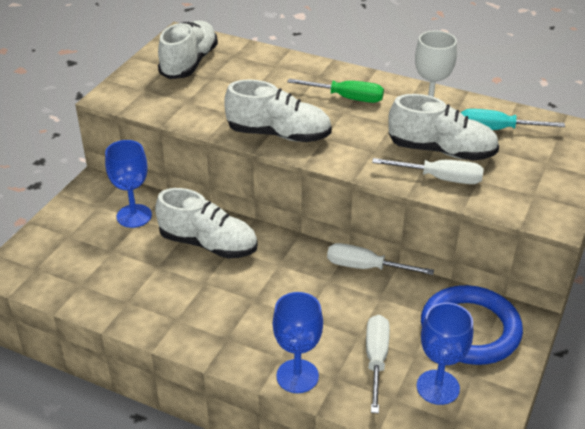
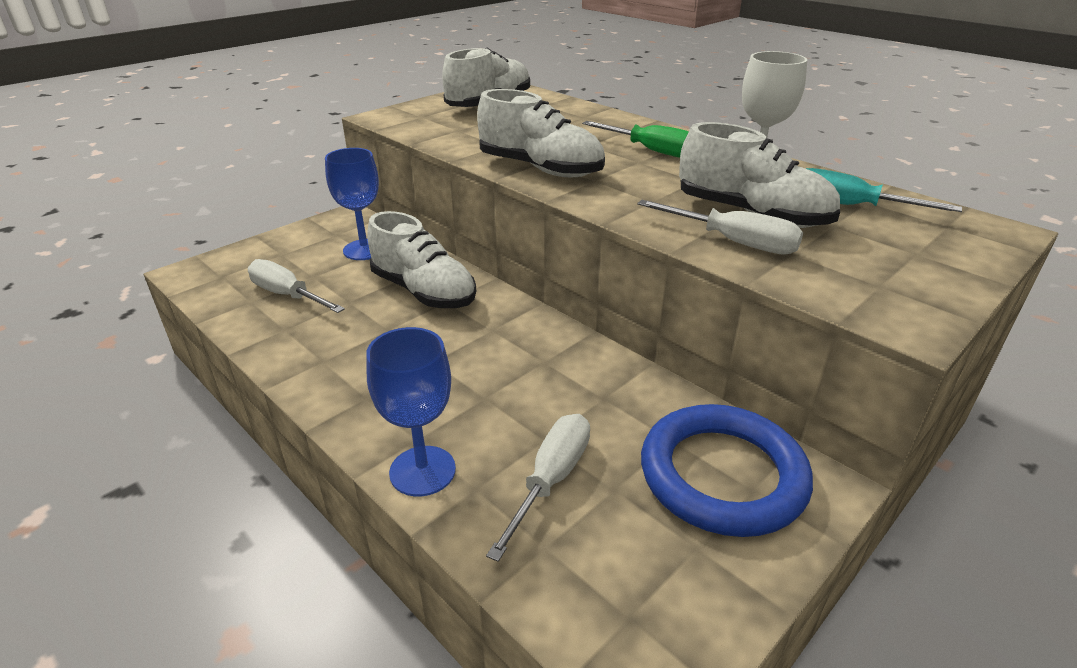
camera: 20 degrees right, 5 degrees down
white screwdriver [327,243,434,275] -> white screwdriver moved to [248,259,345,313]
blue goblet [417,303,473,405] -> none

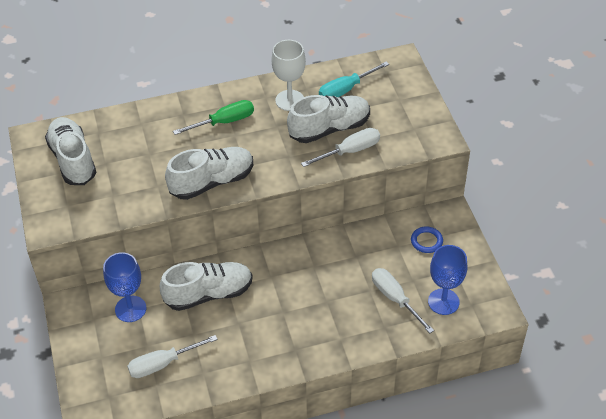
camera: 60 degrees left, 15 degrees up
blue goblet [366,327,456,496] -> blue goblet moved to [428,245,467,315]
blue ring [641,404,813,537] -> blue ring [411,226,443,253], size x0.43

